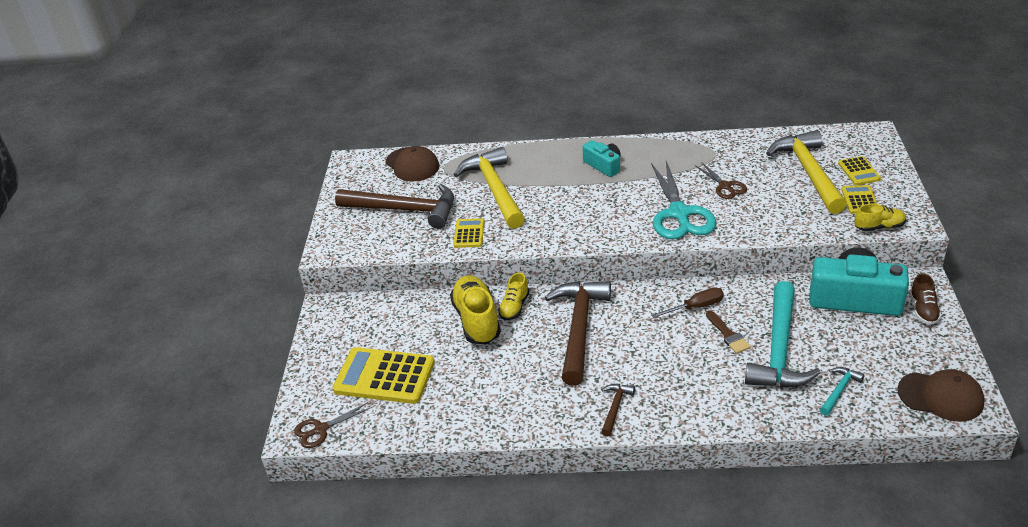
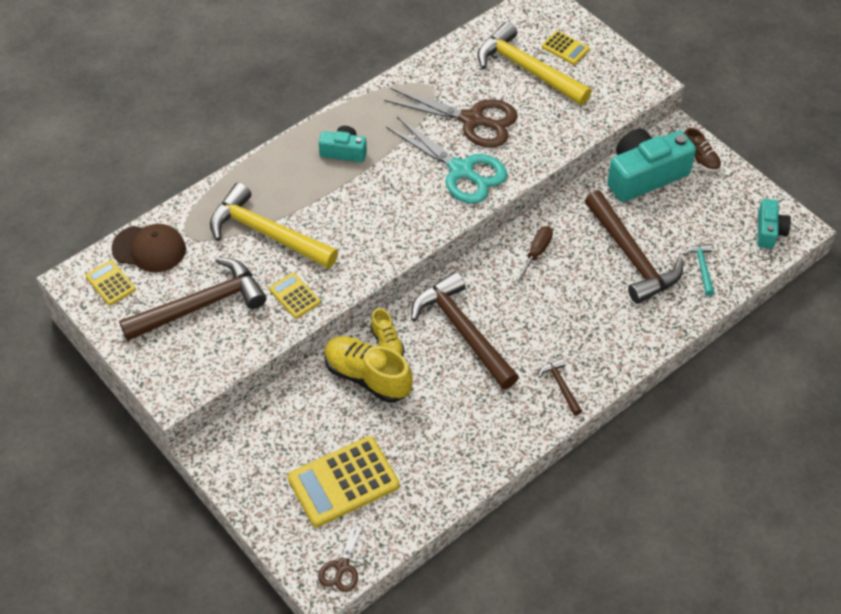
camera: 45 degrees left, 15 degrees up
brown scissors [695,162,747,199] -> brown scissors [384,88,518,148], size x1.92
brown brush [706,310,751,354] -> none
turquoise hammer [745,281,821,388] -> brown hammer [585,190,683,304]
yellow calculator [841,185,877,214] -> yellow calculator moved to [85,260,136,305]
yellow shoe [854,204,906,231] -> none
brown cap [897,369,985,422] -> turquoise camera [758,199,791,248]

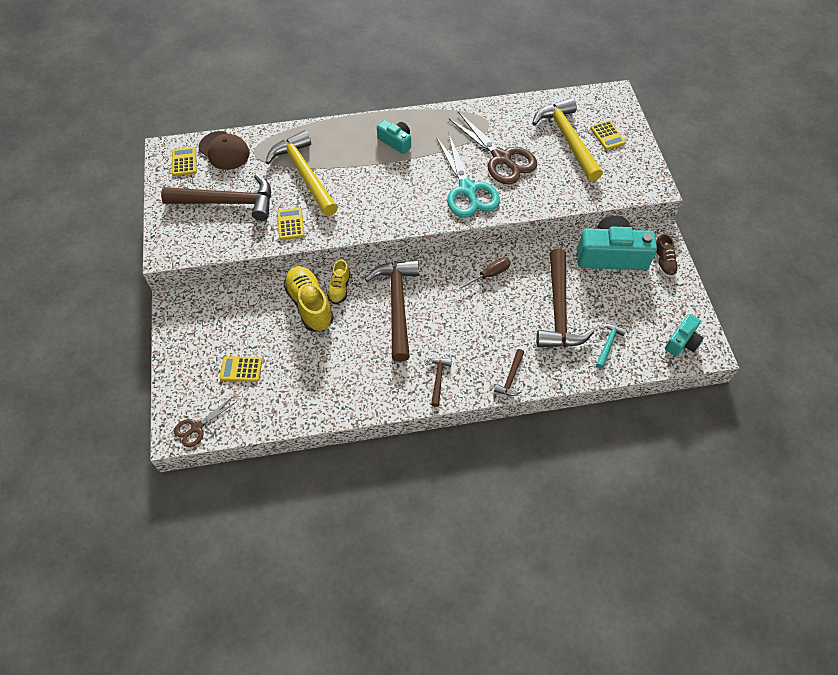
camera: 30 degrees right, 5 degrees up
yellow calculator [288,436,400,527] -> yellow calculator [220,356,262,382], size x0.52
none -> brown hammer [494,349,524,396]

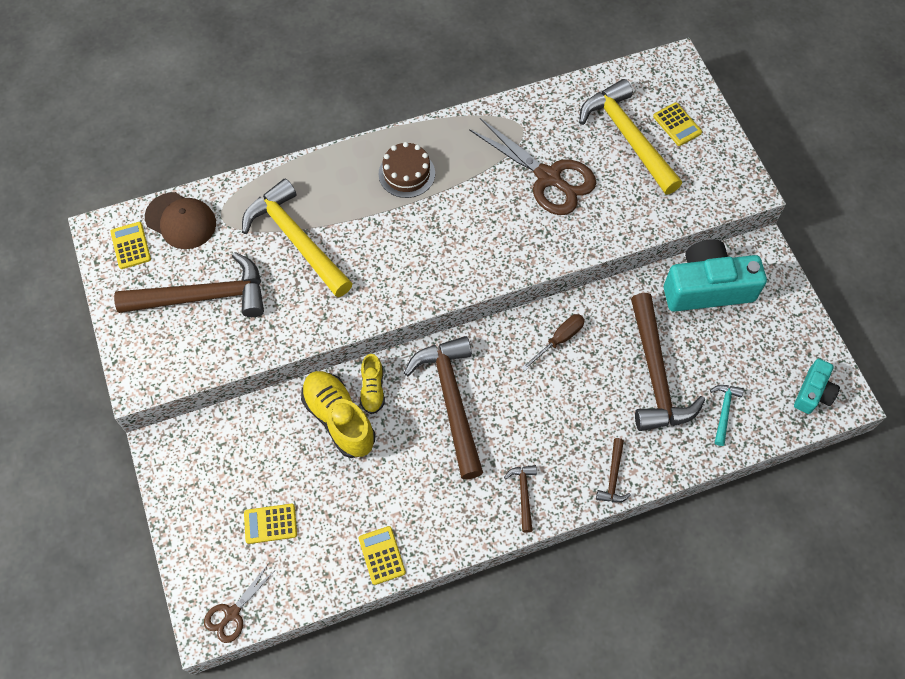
camera: 10 degrees left, 5 degrees up
yellow calculator [277,208,304,240] -> yellow calculator moved to [359,526,406,585]
turquoise camera [377,120,411,154] -> brown cake [379,142,435,198]
turquoise scissors [436,135,500,218] -> none
brown shoe [655,234,679,277] -> none

